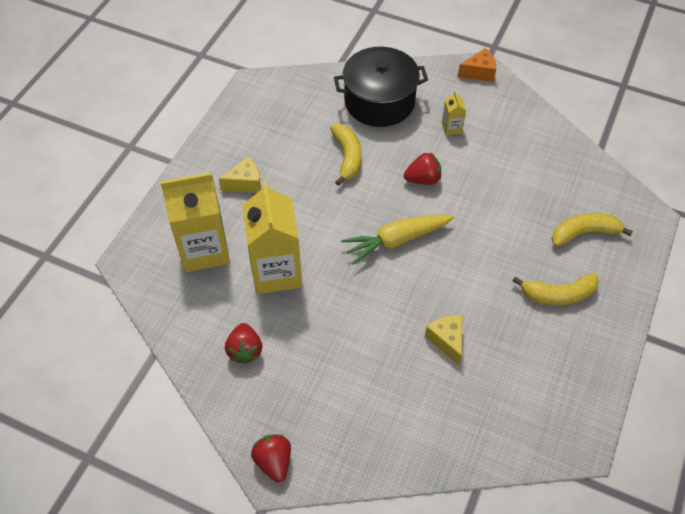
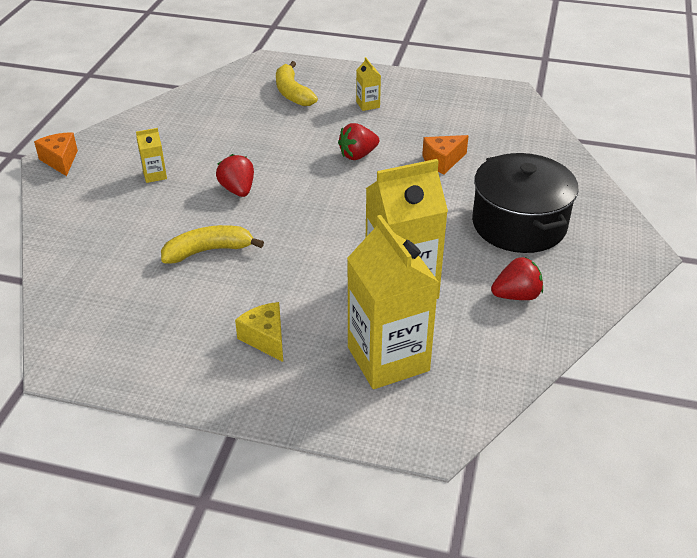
camera: 100 degrees left, 15 degrees down
red strawberry [251,434,291,483] -> red strawberry moved to [338,123,379,160]
black pot [334,47,428,127] -> black pot moved to [472,153,578,253]
yellow carrot [341,214,454,265] -> none
yellow cheese [425,315,462,365] -> orange cheese [422,135,469,174]
yellow banana [513,273,599,305] -> yellow carton [356,57,381,111]

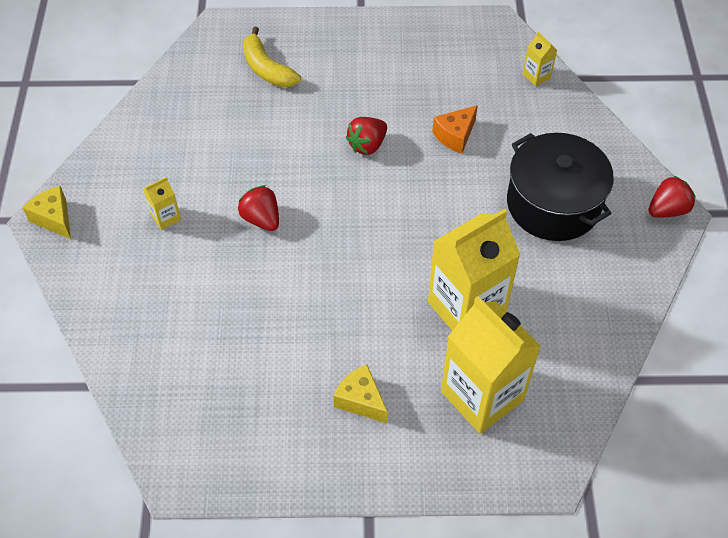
camera: 15 degrees left, 15 degrees up
orange cheese [34,132,78,176] -> yellow cheese [23,186,71,239]
yellow banana [161,225,264,263] -> none
yellow carton [356,57,381,111] -> yellow carton moved to [523,32,557,86]
red strawberry [491,257,543,300] -> red strawberry moved to [648,176,695,218]

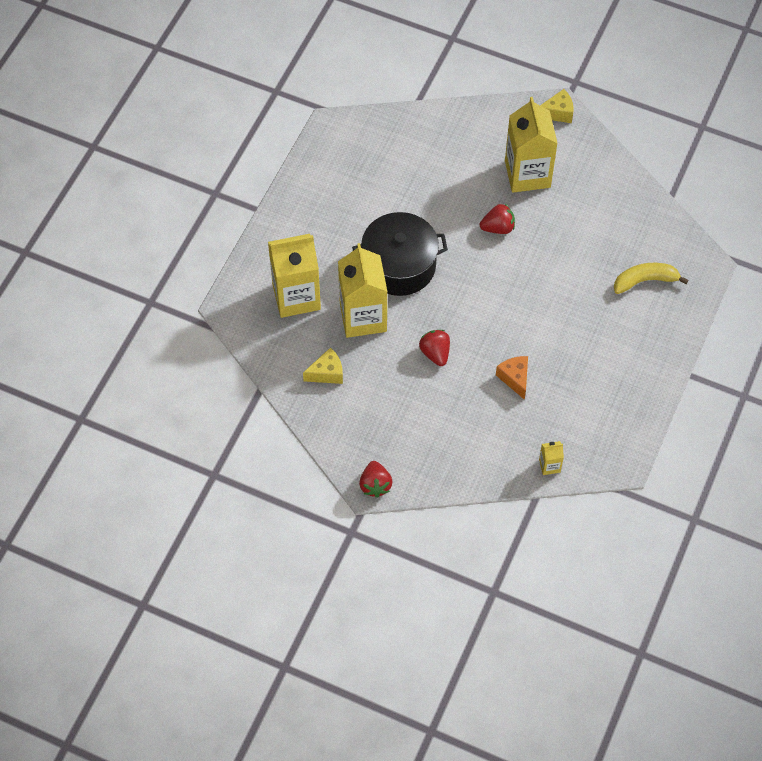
camera: 115 degrees right, 5 degrees up
yellow carton [143,177,181,230] -> yellow carton [505,97,558,193], size x2.37
yellow cheese [333,364,388,423] -> yellow cheese moved to [303,347,343,384]
red strawberry [346,117,387,155] -> red strawberry moved to [419,330,450,366]
black pot [507,133,614,241] -> black pot moved to [352,212,448,296]

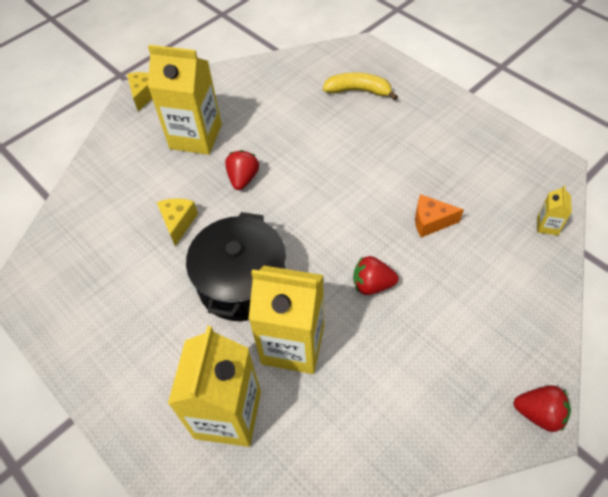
camera: 65 degrees left, 5 degrees down
yellow cheese [303,347,343,384] -> yellow cheese moved to [157,198,198,246]
yellow banana [614,263,688,294] -> yellow banana turned 90 degrees clockwise [323,72,398,100]

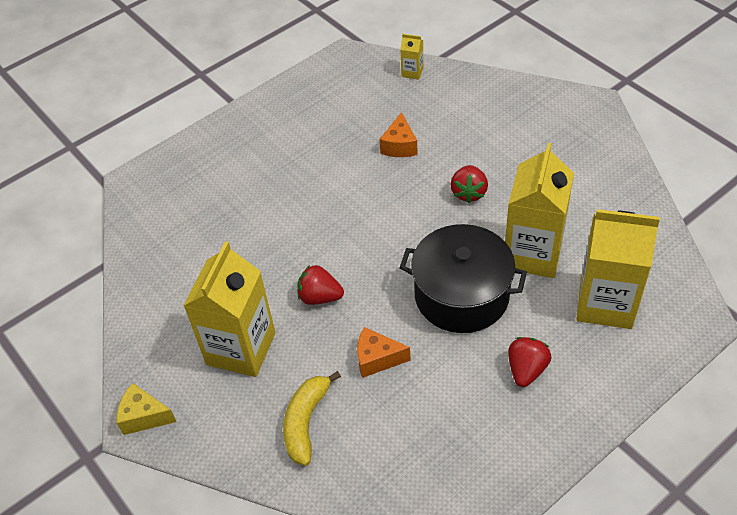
camera: 85 degrees left, 5 degrees down
yellow cheese [157,198,198,246] -> orange cheese [357,327,411,378]
yellow banana [323,72,398,100] -> yellow banana moved to [283,371,341,466]
red strawberry [513,385,571,432] -> red strawberry moved to [508,337,551,387]

